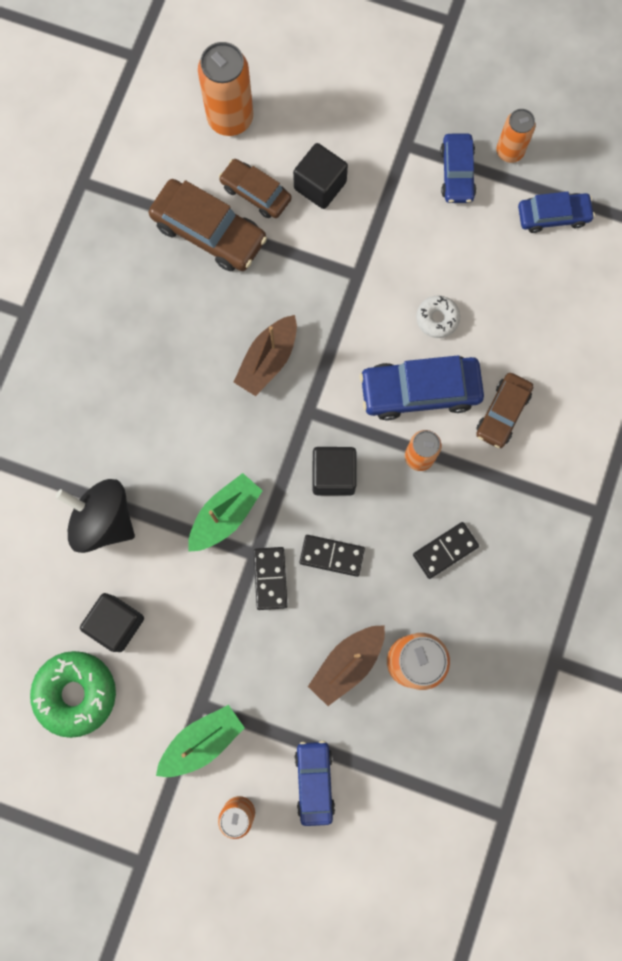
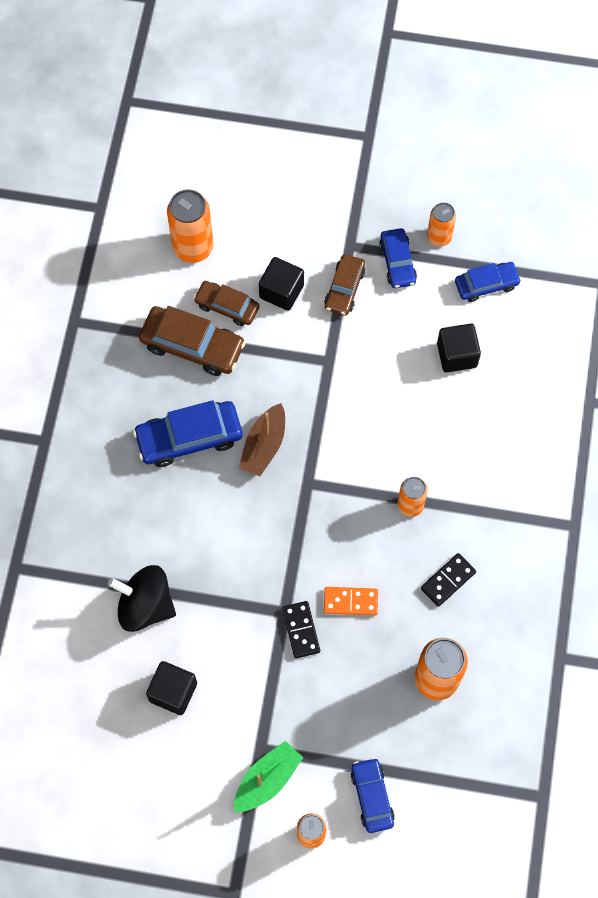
camera: 10 degrees left, 10 degrees down
green donut [30,651,116,738] -> none
green boat [188,473,263,552] -> none
black domino [300,535,365,577] -> orange domino [324,587,378,615]
brown boat [308,625,385,706] -> none
black cube [313,447,357,496] -> black cube moved to [437,323,481,372]
blue car [359,355,484,421] -> blue car moved to [133,400,242,467]
white donut [416,295,460,338] -> none
brown car [476,373,534,448] -> brown car moved to [324,254,366,315]

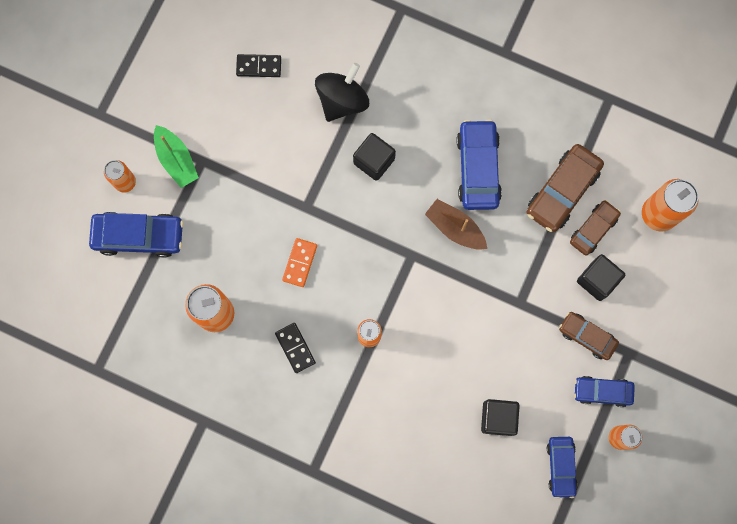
camera: 105 degrees right, 10 degrees up
black cube [146,661,197,715] -> black cube moved to [353,133,396,181]
black domino [282,601,320,658] -> black domino moved to [236,54,281,77]
blue car [351,757,395,833] -> blue car [89,212,184,258], size x1.59

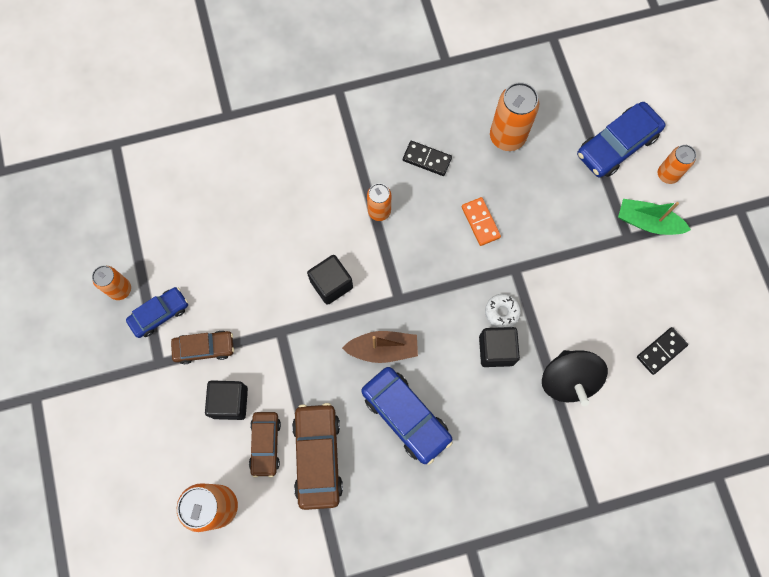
camera: 140 degrees right, 5 degrees down
black cube [481,399,520,436] -> black cube moved to [307,255,353,305]
blue car [547,437,578,499] -> none
none -> white donut [485,294,521,328]

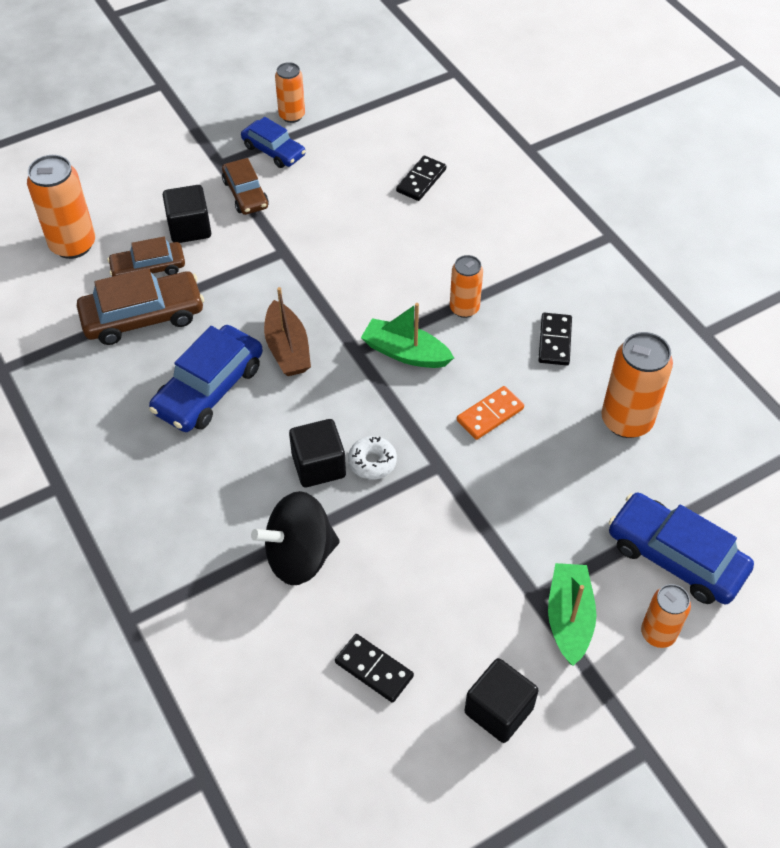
camera: 75 degrees right, 20 degrees down
black cube [307,255,353,305] -> black cube moved to [465,658,539,743]
none -> green boat [361,303,454,368]
none -> black domino [396,156,446,201]

